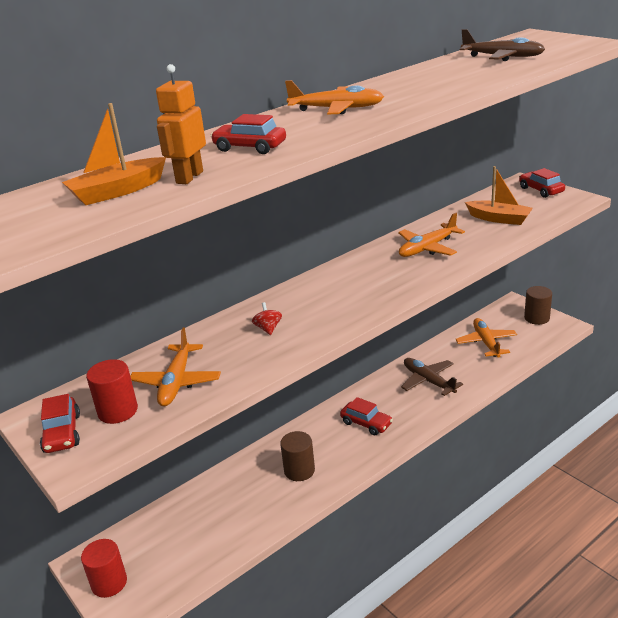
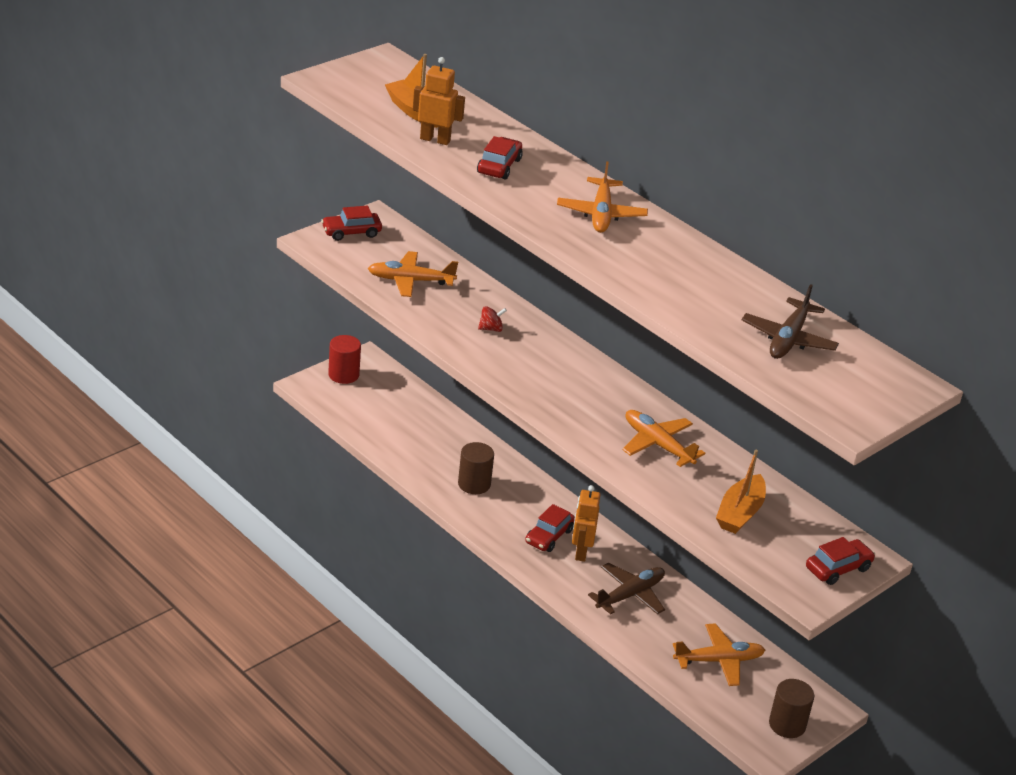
camera: 80 degrees right, 5 degrees up
red cylinder [86,359,138,424] -> none
none -> orange robot [572,485,600,562]

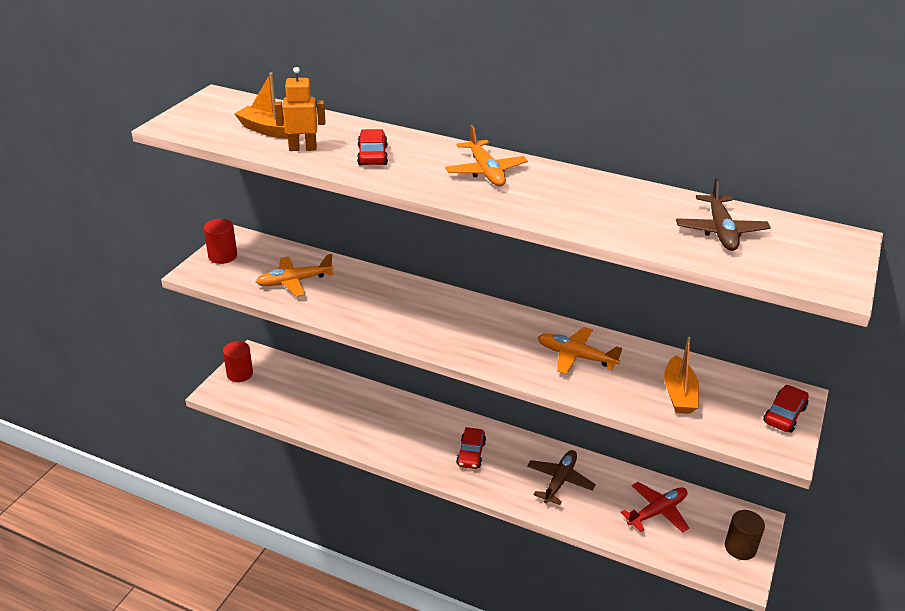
camera: 20 degrees left, 0 degrees up
red car [321,206,382,241] -> red cylinder [204,219,237,264]
brown cylinder [458,442,494,494] -> none
red spinning top [478,306,507,332] -> none
orange robot [572,485,600,562] -> none
orange plane [673,623,765,686] -> red plane [621,482,689,533]

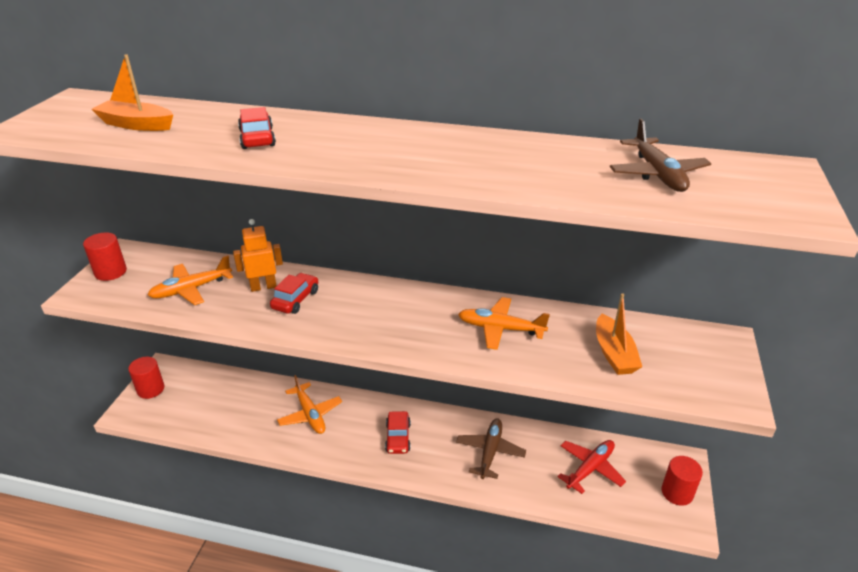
camera: 10 degrees left, 0 degrees up
orange robot [274,67,325,151] -> orange robot moved to [233,219,283,292]
orange plane [445,125,528,186] -> orange plane moved to [277,375,342,434]
brown cylinder [725,510,765,560] -> red cylinder [661,456,703,506]
red car [763,385,809,433] -> red car moved to [270,273,318,314]

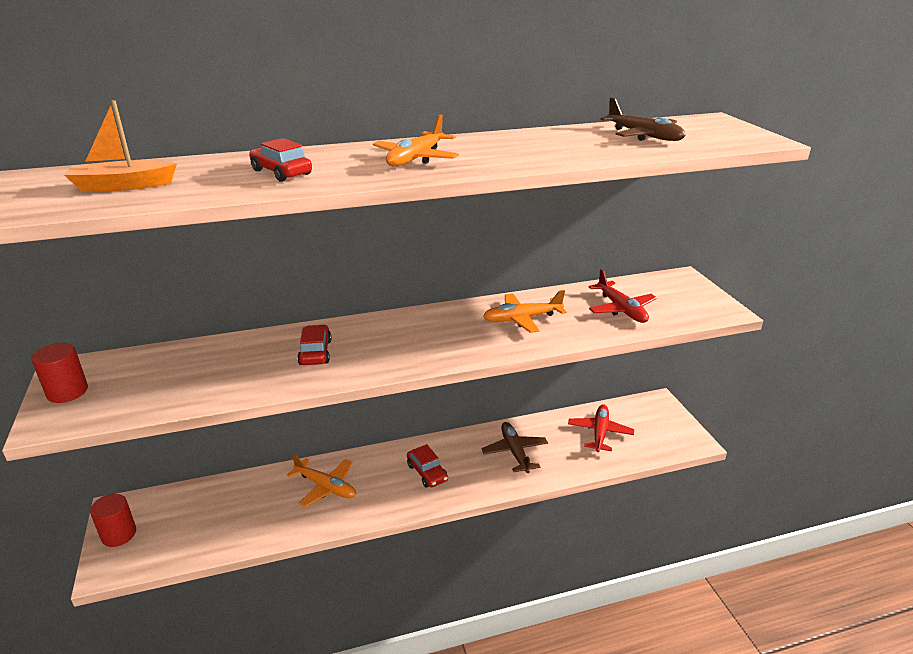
camera: 30 degrees left, 5 degrees down
orange plane [148,255,233,305] -> orange plane moved to [373,114,459,166]
orange robot [233,219,283,292] -> none
orange boat [596,293,642,375] -> red plane [588,269,657,323]
red cylinder [661,456,703,506] -> none

